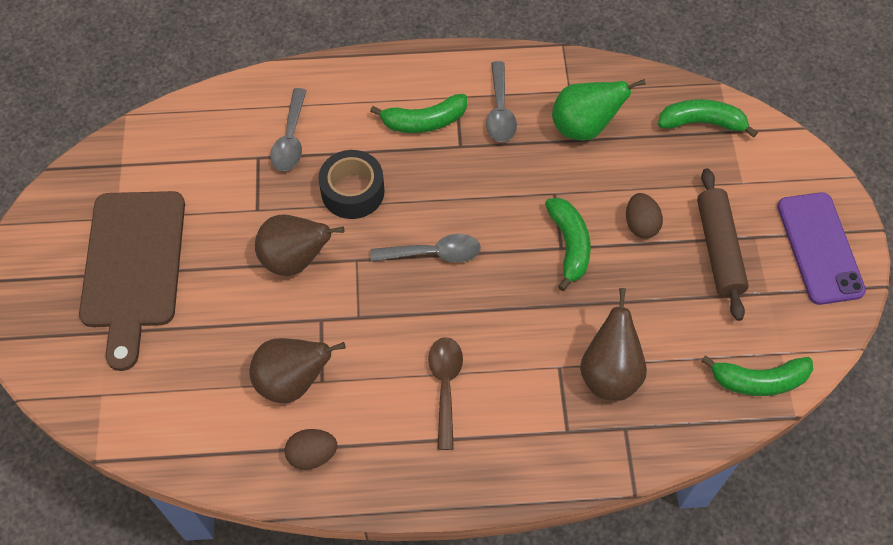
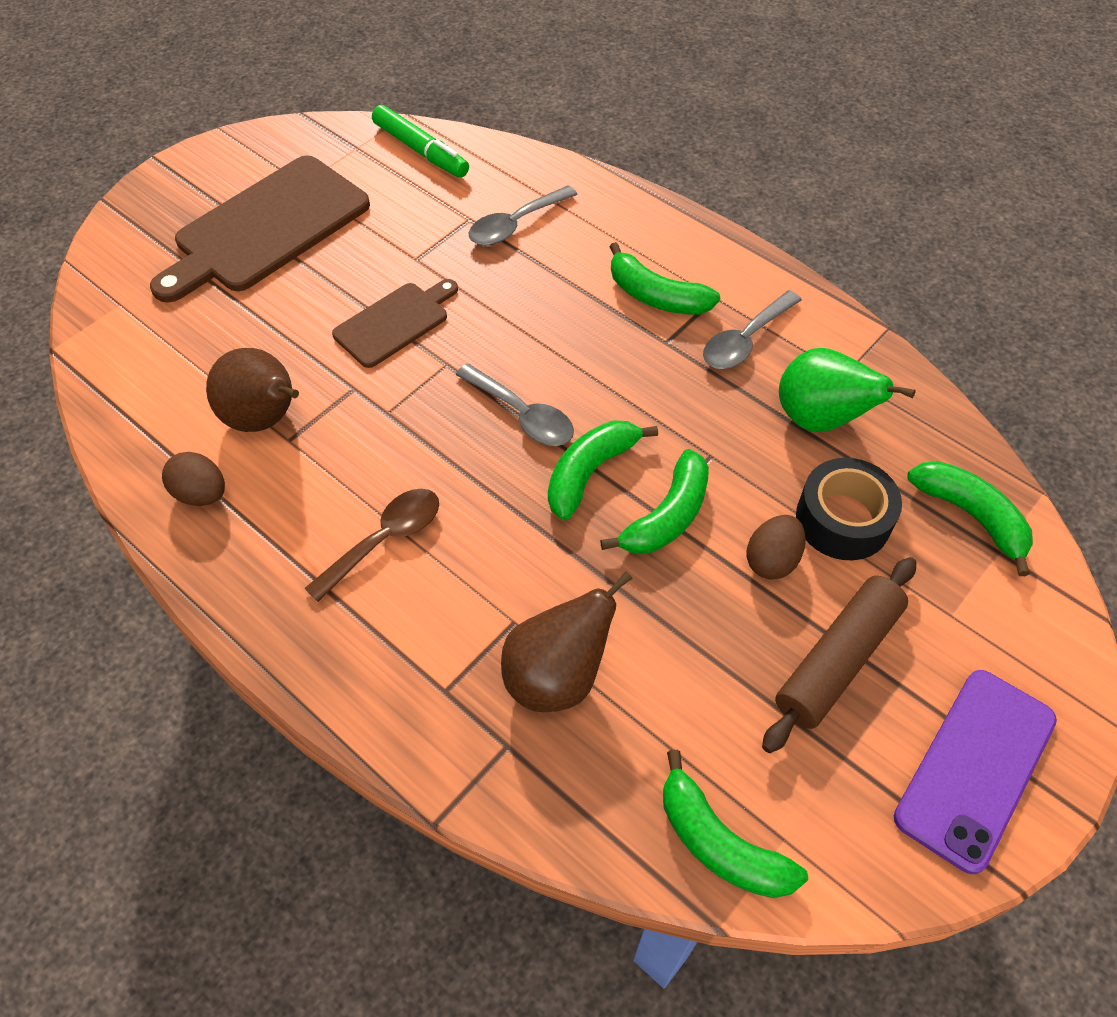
camera: 45 degrees right, 5 degrees down
brown pear [255,215,344,276] -> brown cutting board [332,279,458,368]
black tape [318,150,385,219] -> black tape moved to [796,458,902,560]
none -> green marker [372,105,469,178]
none -> green banana [548,420,658,520]

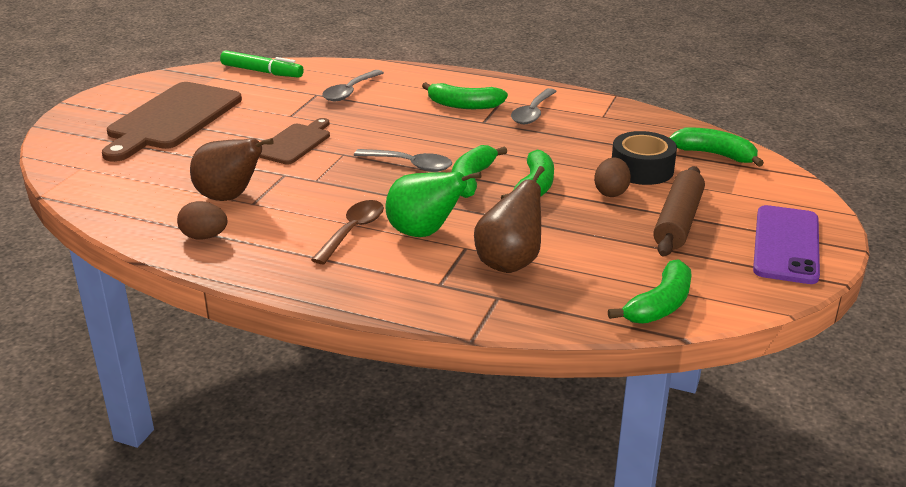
camera: 20 degrees left, 25 degrees down
green banana [663,750,808,898] -> green banana turned 75 degrees counterclockwise [608,259,692,324]
green pear [779,348,915,432] -> green pear moved to [385,172,482,237]

